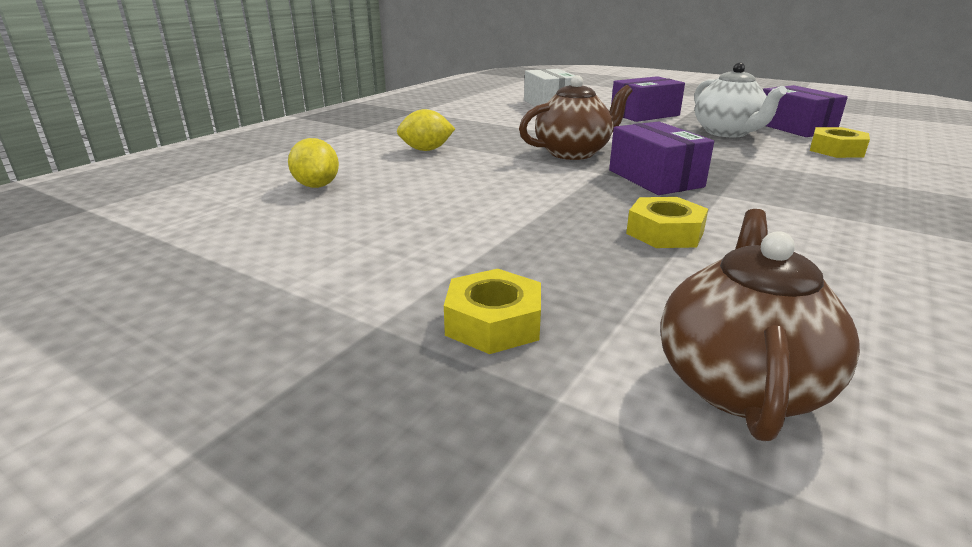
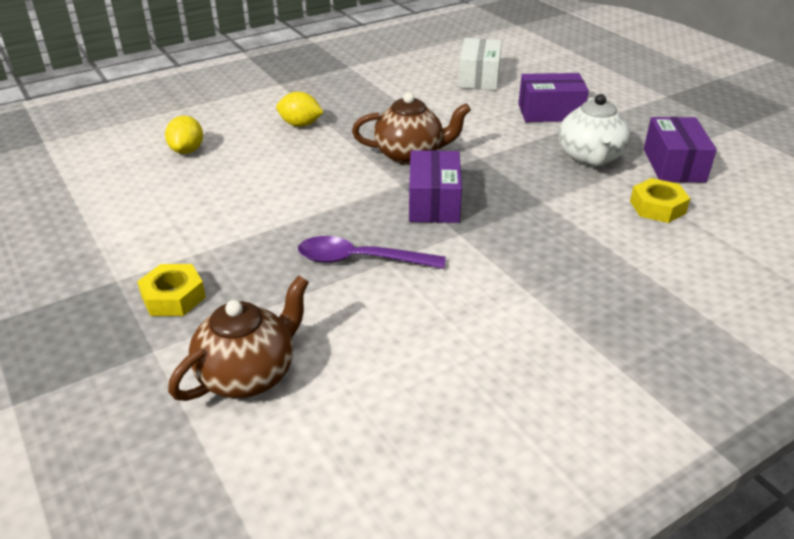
camera: 25 degrees right, 10 degrees up
yellow nut [626,197,708,248] -> purple spoon [298,236,446,269]

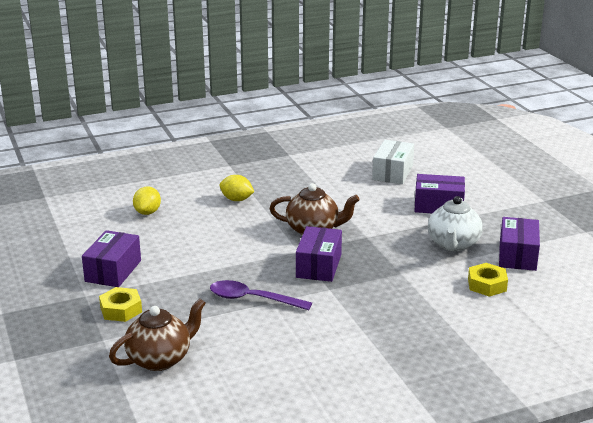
camera: 10 degrees right, 10 degrees down
none -> purple box [82,230,141,287]

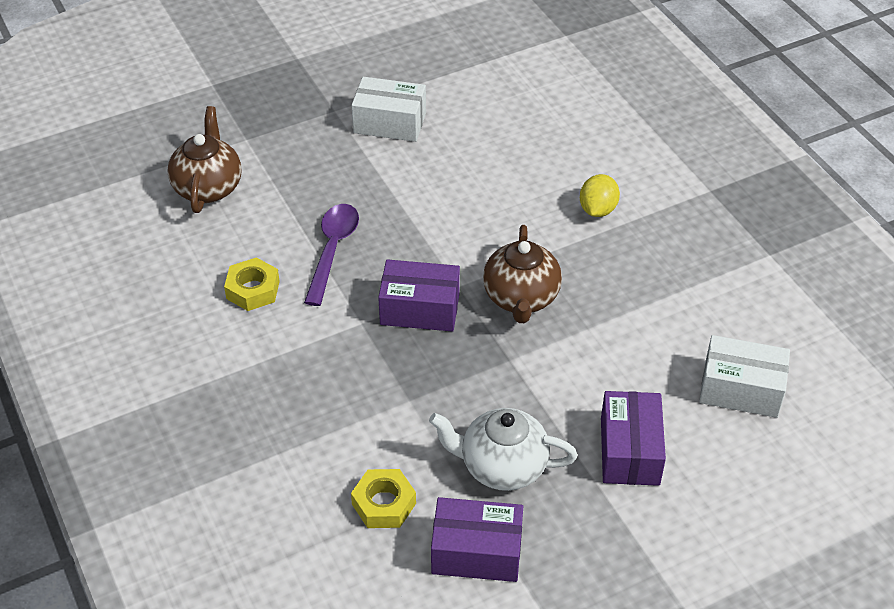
camera: 85 degrees right, 20 degrees up
purple box [82,230,141,287] -> white box [352,77,426,142]
yellow nut [99,287,142,322] -> yellow nut moved to [224,257,280,311]
brown teapot [109,298,206,371] -> brown teapot turned 135 degrees counterclockwise [168,106,242,213]
yellow lemon [133,187,161,215] -> none

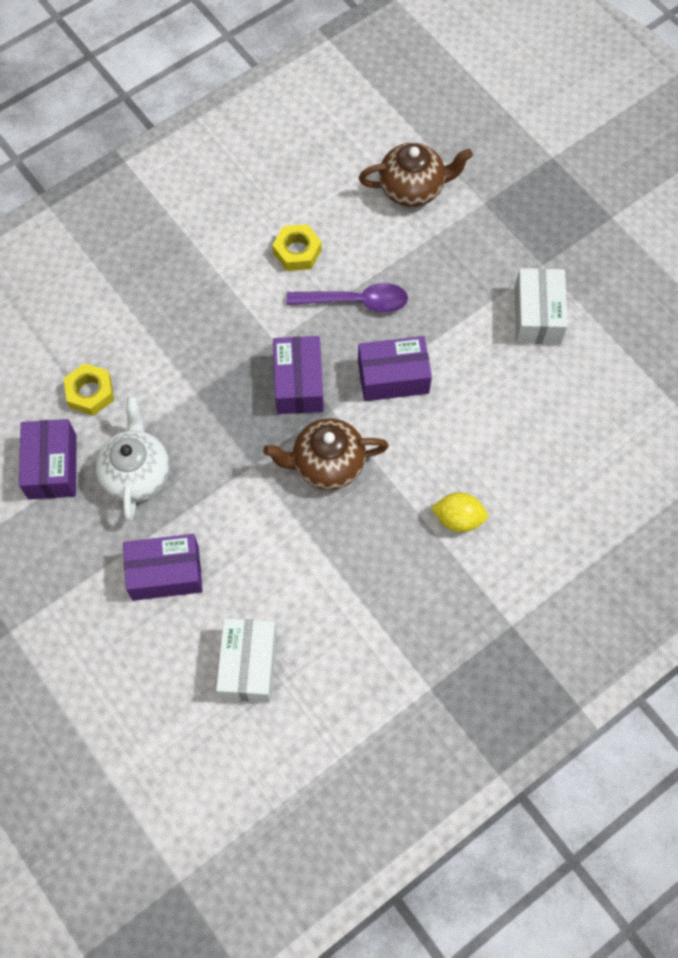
camera: 80 degrees right, 20 degrees up
none -> purple box [358,336,432,401]

